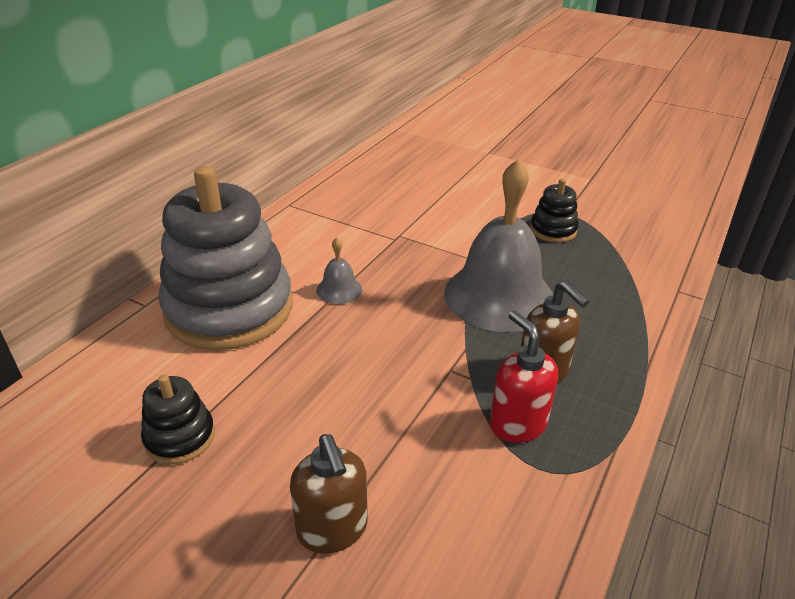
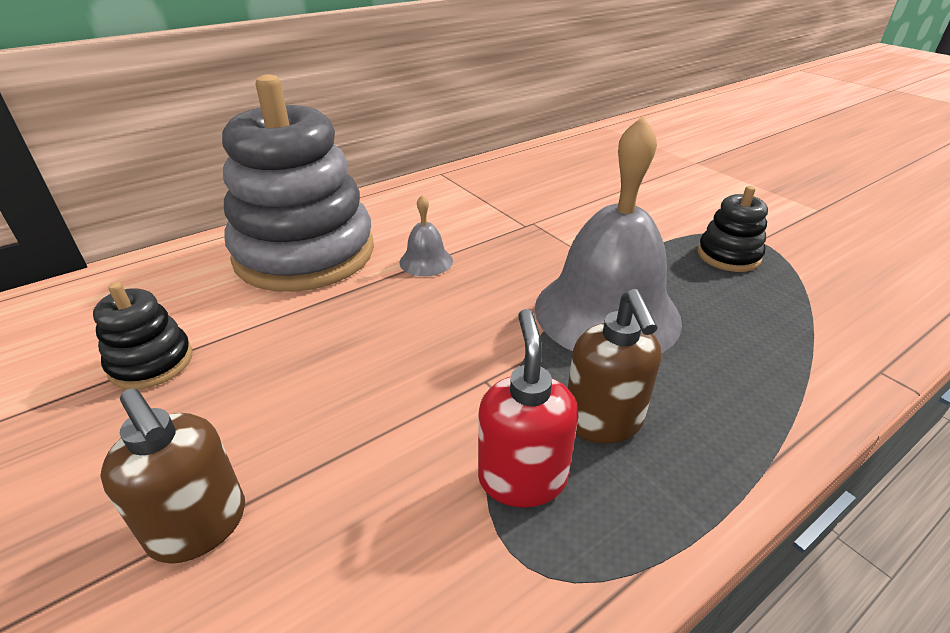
camera: 25 degrees right, 0 degrees up
brown soap dispenser [290,434,368,554] -> brown soap dispenser turned 45 degrees counterclockwise [100,388,245,564]

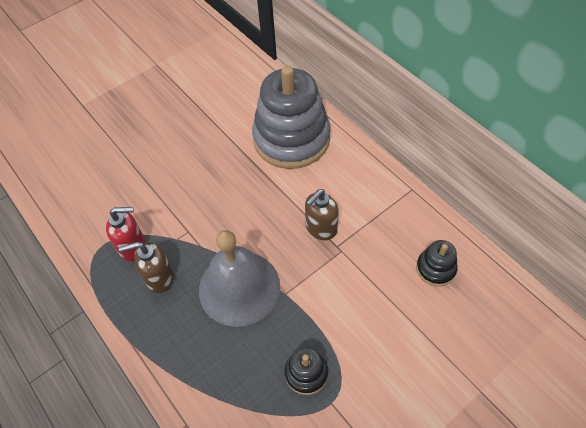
camera: 90 degrees right, 20 degrees up
black stacking toy [93,282,193,389] -> black stacking toy moved to [416,240,458,286]
brown soap dispenser [100,388,245,564] -> brown soap dispenser moved to [305,189,339,240]
grey bell [400,195,453,276] -> none

